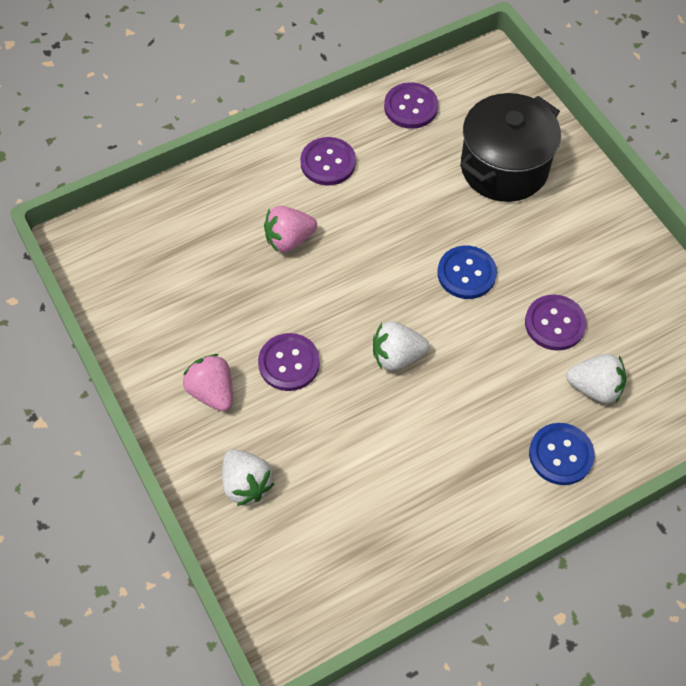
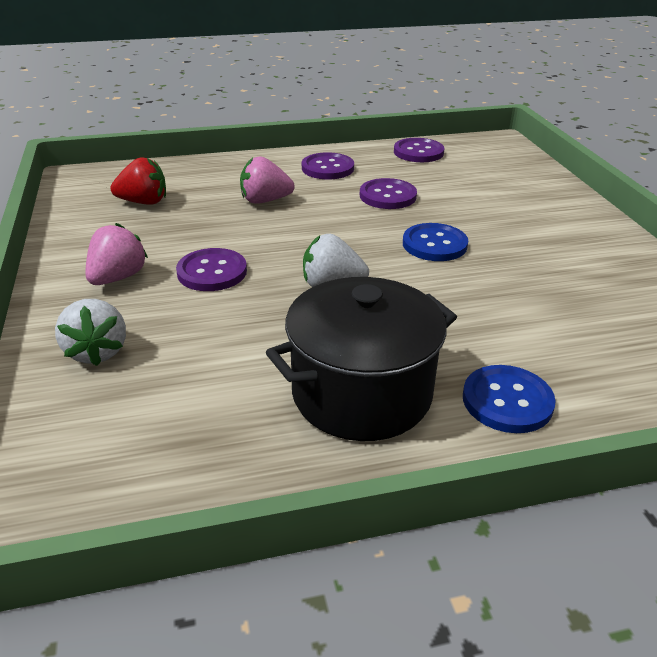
camera: 15 degrees right, 25 degrees down
pink strawberry [183,354,233,411] -> pink strawberry turned 45 degrees clockwise [85,223,148,285]
black pot [460,93,561,202] -> black pot moved to [266,277,457,441]
purple button [525,295,587,351] -> purple button moved to [360,178,417,209]
white strawberry [566,354,626,403] -> none
none -> red strawberry [110,157,166,204]

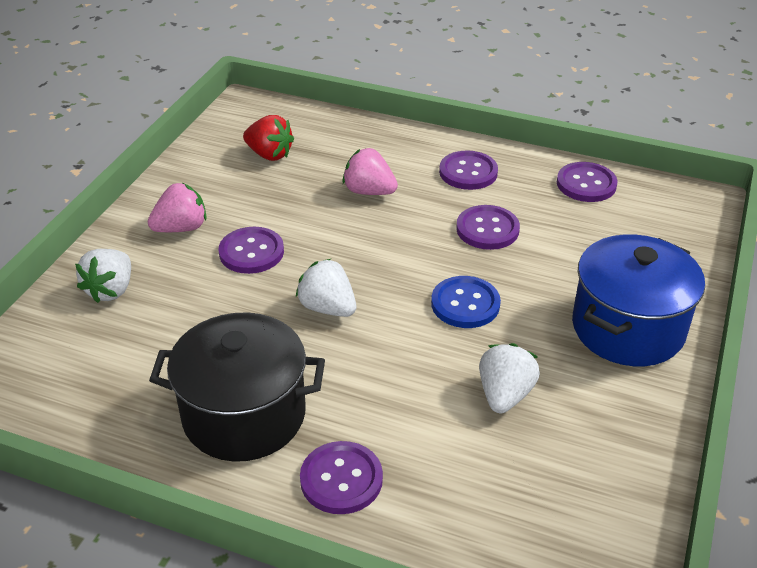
camera: 35 degrees right, 5 degrees up
blue button [463,365,556,433] -> purple button [300,441,383,514]
none -> white strawberry [479,343,540,413]
none -> blue pot [572,234,705,366]

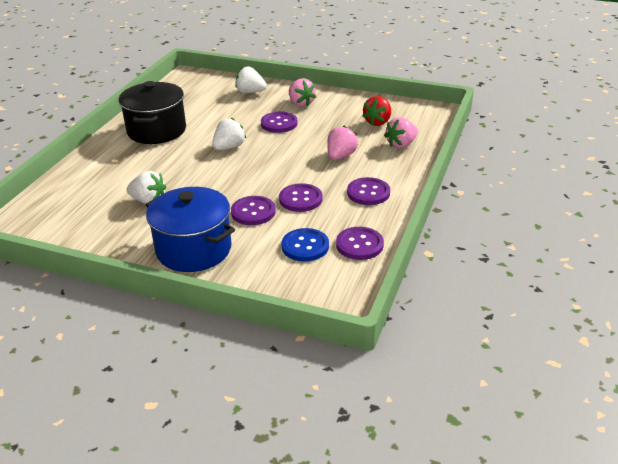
camera: 90 degrees right, 5 degrees down
purple button [300,441,383,514] -> purple button moved to [231,196,276,225]
blue button [431,276,501,328] -> blue button moved to [282,228,329,262]
none -> pink strawberry [384,117,418,149]

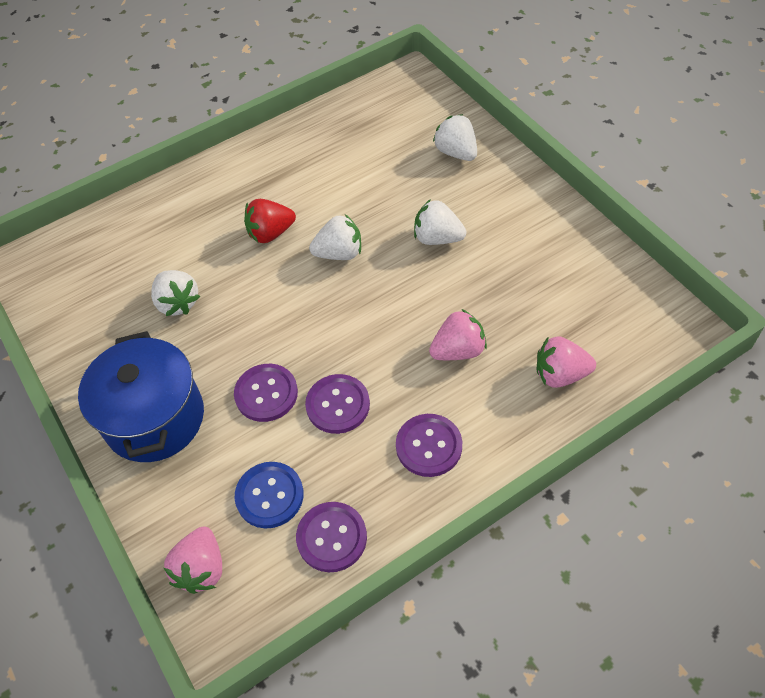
camera: 40 degrees right, 20 degrees up
black pot [119,81,186,144] -> none
purple button [261,112,298,133] -> white strawberry [414,199,467,245]
pink strawberry [289,78,316,107] -> pink strawberry moved to [164,526,222,594]
red strawberry [362,96,391,126] -> red strawberry moved to [244,199,296,243]

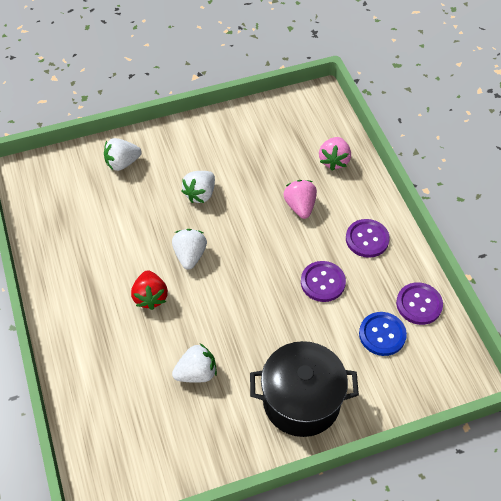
camera: 80 degrees left, 0 degrees up
blue pot [78,331,204,462] -> black pot [250,341,359,437]
pink strawberry [164,526,222,594] -> none
purple button [234,364,298,422] -> none

